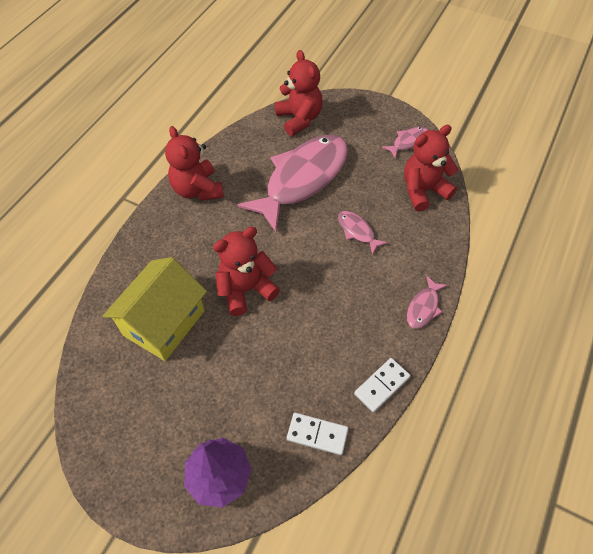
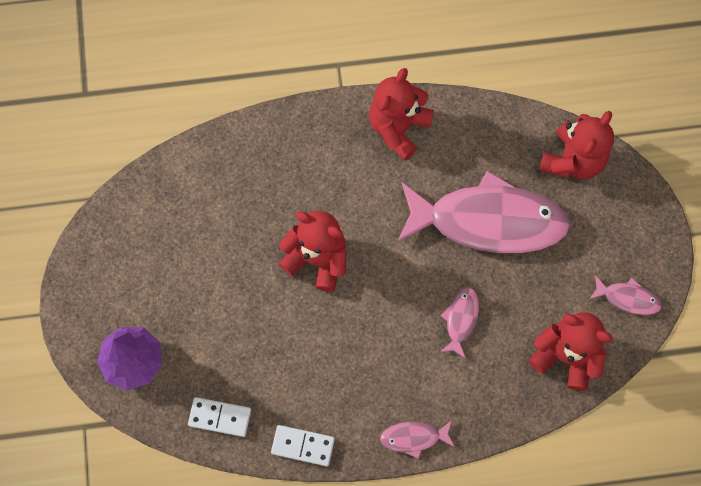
camera: 55 degrees right, 15 degrees up
yellow house [103,257,207,361] -> none
white domino [287,413,349,455] -> white domino turned 60 degrees counterclockwise [188,397,251,437]

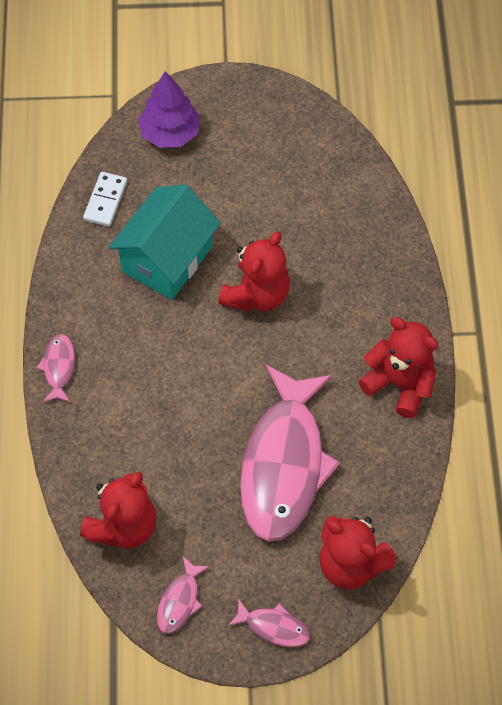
camera: 95 degrees right, 10 degrees down
white domino [271,425,335,466] -> none
pink fish [440,287,479,359] -> pink fish moved to [228,598,310,647]
none -> turquoise house [109,184,221,300]

